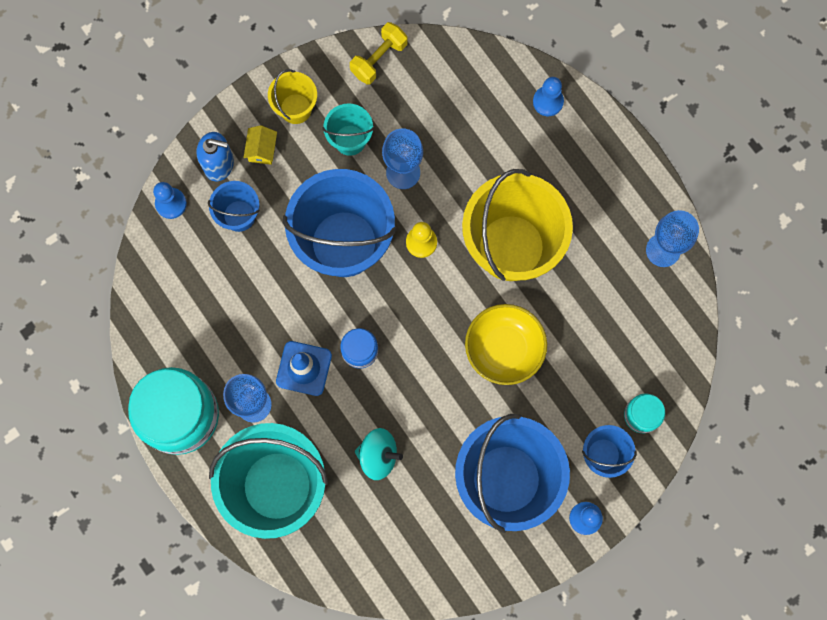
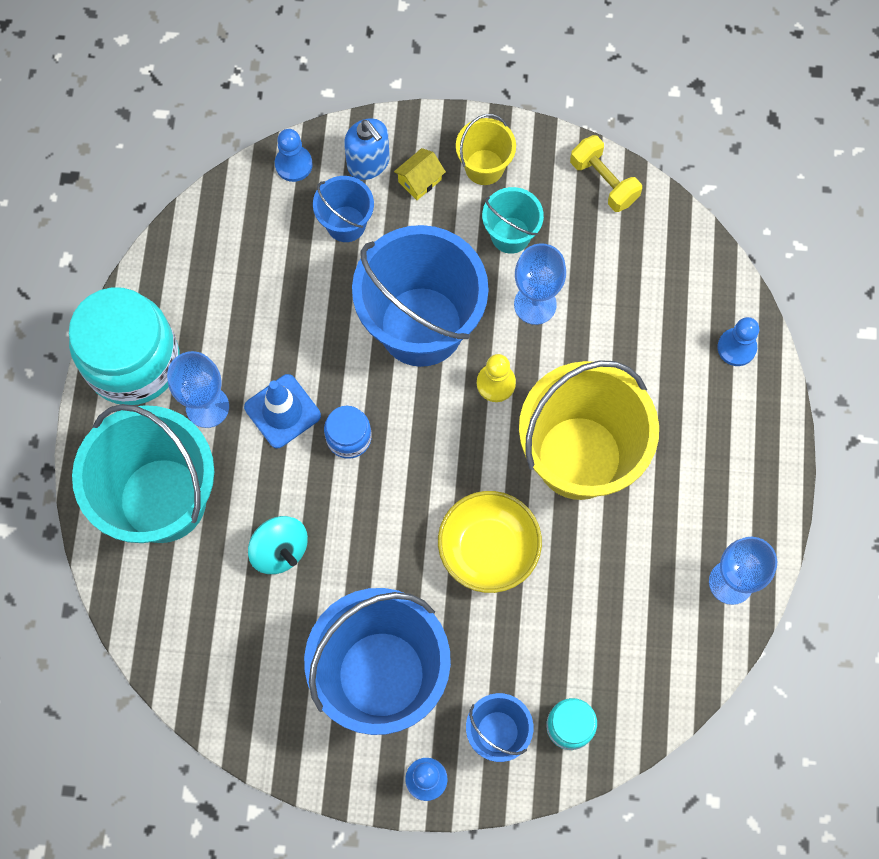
camera: 40 degrees right, 5 degrees down
yellow dumbbell [350,22,408,85] -> yellow dumbbell turned 60 degrees clockwise [570,135,642,212]

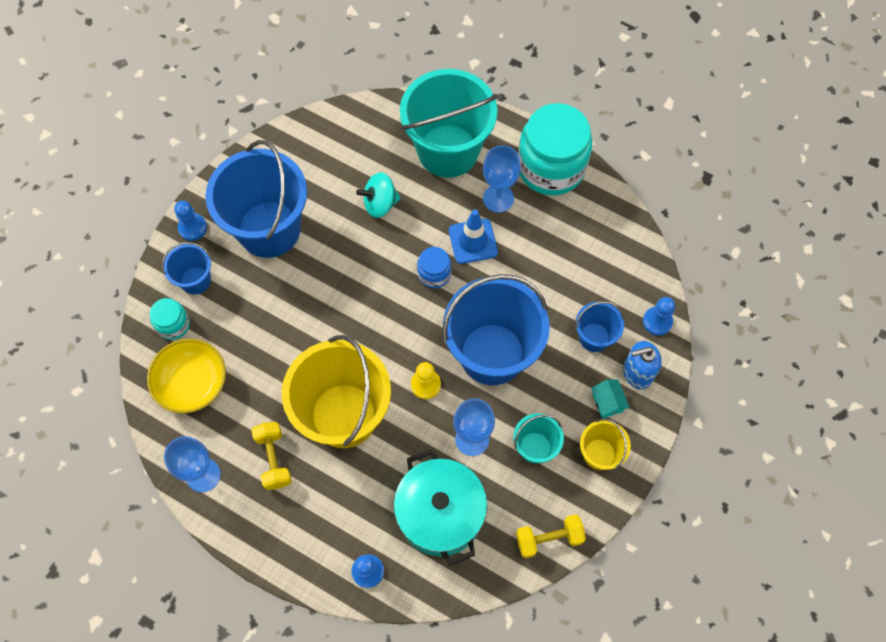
camera: 115 degrees right, 5 degrees down
yellow house [394,148,446,200] -> turquoise house [591,379,630,419]
yellow bowl [438,491,542,593] -> yellow bowl moved to [147,339,226,413]
none -> yellow dumbbell [251,422,292,490]
none -> turquoise pot [393,449,487,566]

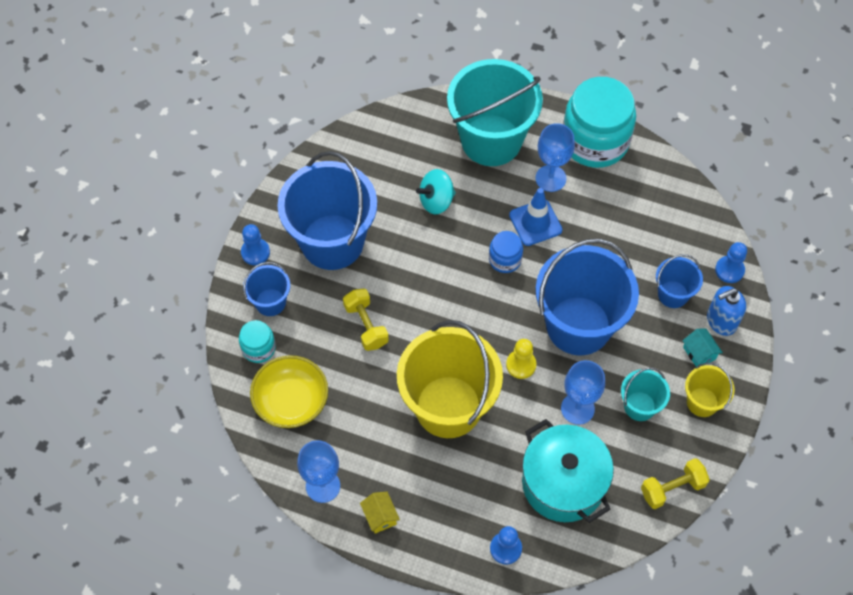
camera: 10 degrees left, 5 degrees down
yellow dumbbell [251,422,292,490] -> yellow dumbbell moved to [343,289,389,351]
none -> yellow house [360,492,400,534]

